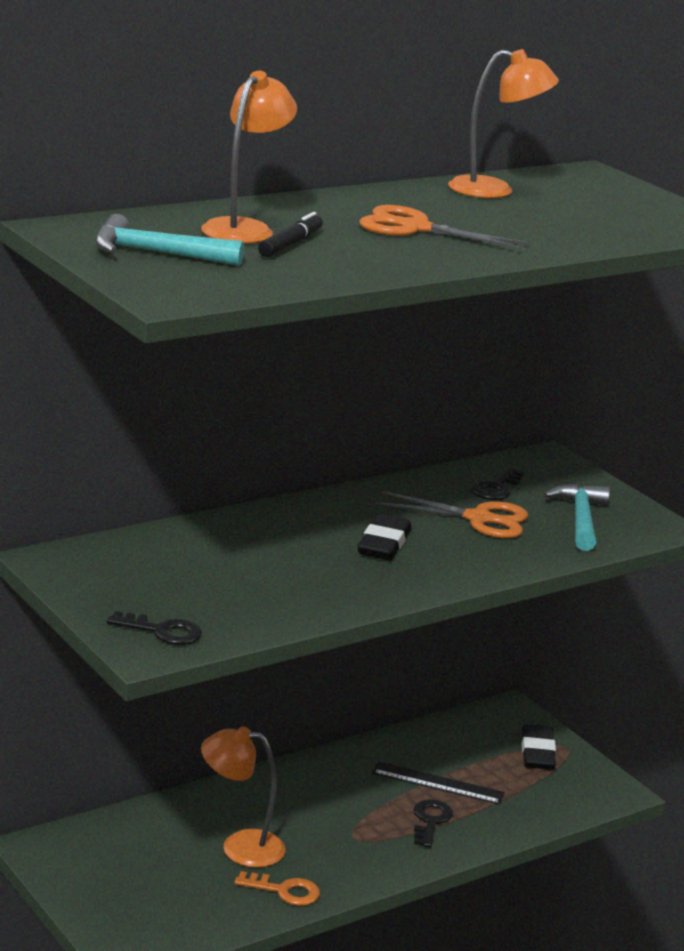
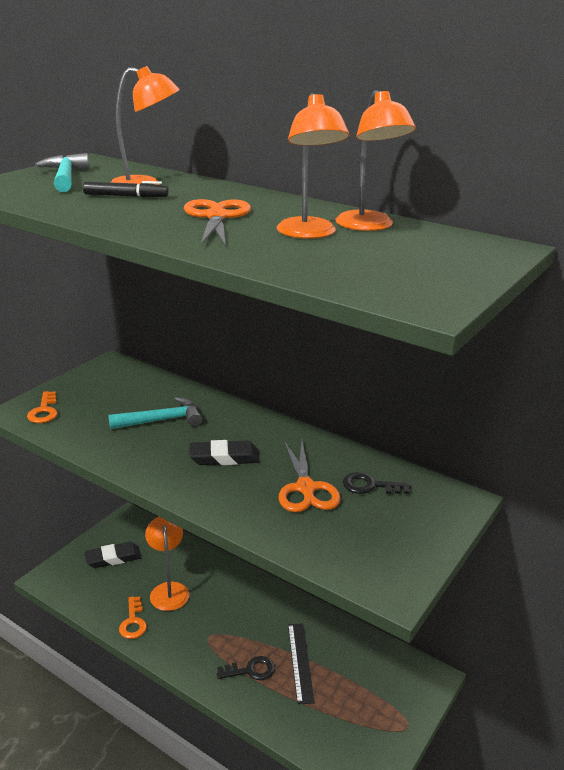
camera: 70 degrees right, 5 degrees up
black key [107,611,202,645] -> orange key [27,391,58,423]
black eraser [522,724,556,770] -> black eraser moved to [85,542,141,568]
turquoise hammer [544,484,610,551] -> turquoise hammer moved to [108,397,202,429]
none -> orange lamp [277,93,349,239]

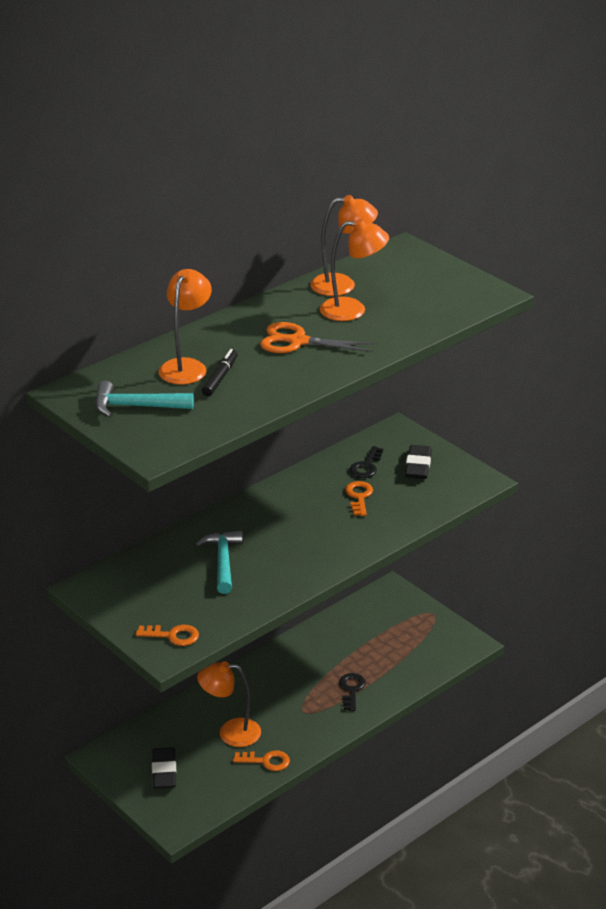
camera: 75 degrees left, 5 degrees up
black eraser [189,440,260,465] -> black eraser moved to [405,445,432,479]
orange scissors [278,441,341,512] -> orange key [345,481,373,516]
black ruler [288,623,315,704] -> none

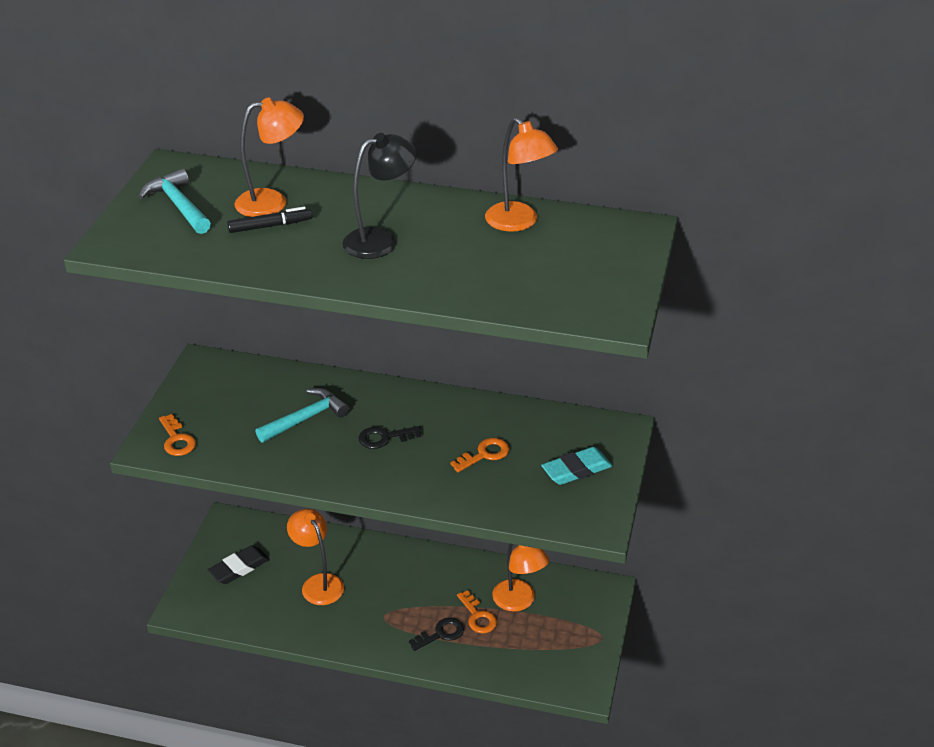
camera: 55 degrees right, 5 degrees up
orange key [233,750,290,771] -> orange key moved to [457,590,497,633]
orange scissors [260,322,376,353] -> black lamp [342,133,417,259]
orange lamp [320,219,389,321] -> orange lamp moved to [492,543,549,612]
black key [349,446,383,478] -> black key moved to [359,426,422,449]
black eraser [405,445,432,479] -> turquoise eraser [541,447,612,485]

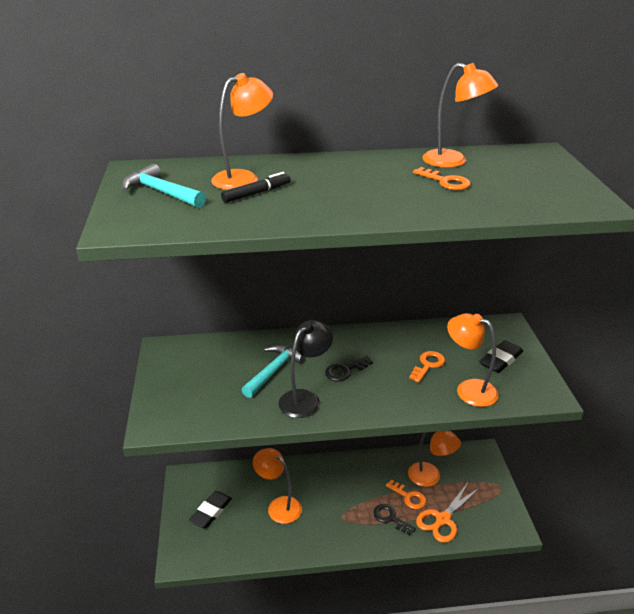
camera: 20 degrees left, 5 degrees down
orange key [159,414,196,456] -> orange key moved to [413,167,471,190]
black lamp [342,133,417,259] -> black lamp moved to [279,320,333,418]
black key [409,617,464,651] -> black key turned 90 degrees counterclockwise [373,504,416,535]
turquoise eraser [541,447,612,485] -> black eraser [479,340,523,373]
none -> orange scissors [416,483,479,543]
none -> orange lamp [447,313,499,407]

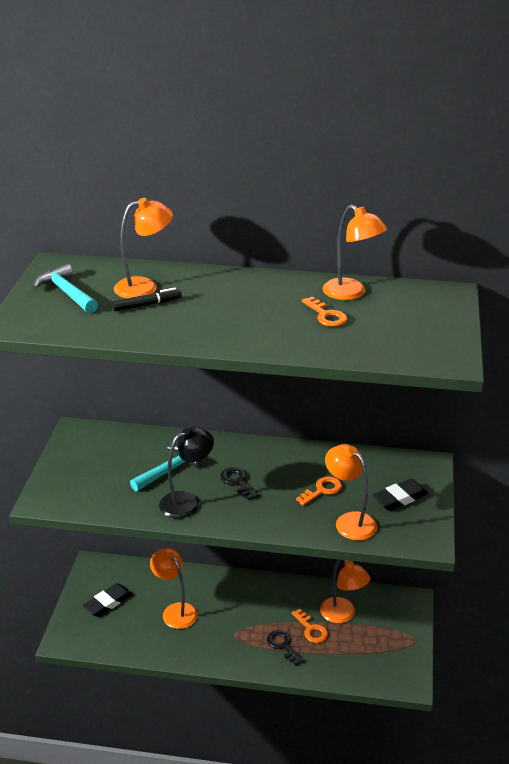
camera: 15 degrees right, 0 degrees up
black key [325,356,373,382] -> black key turned 75 degrees clockwise [220,467,259,500]
orange scissors [416,483,479,543] -> none

